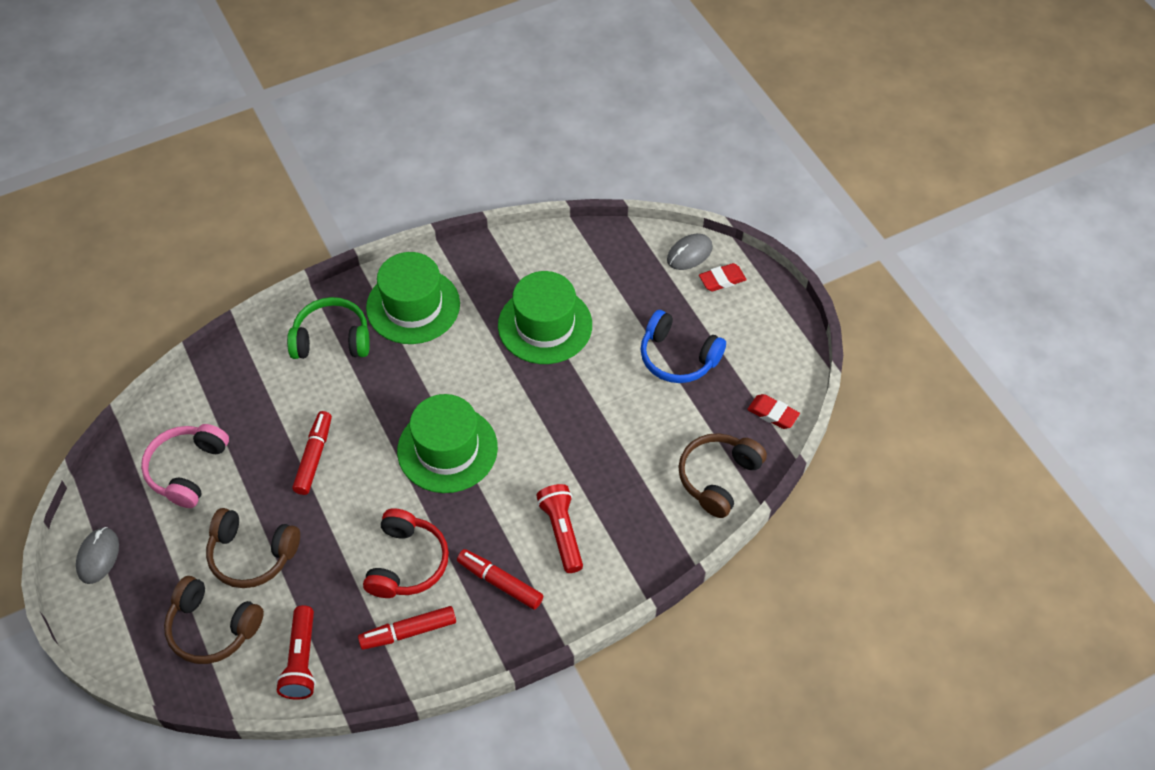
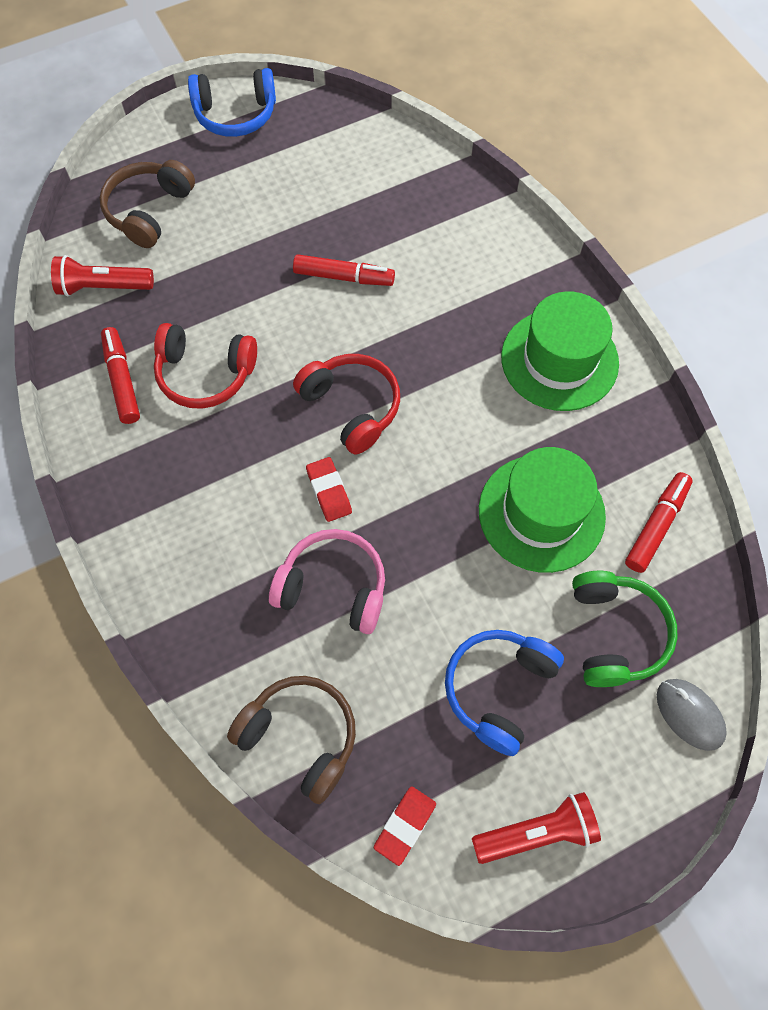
camera: 90 degrees right, 10 degrees up
grey mouse [76,527,119,584] -> blue headphones [188,68,276,137]
pink headphones [141,424,229,508] -> pink headphones moved to [269,529,385,634]
brown headphones [206,508,300,588] -> none
green headphones [287,297,370,359] -> green headphones moved to [572,571,678,687]
green hat [397,394,498,493] -> red headphones [293,354,400,455]
red marker [457,549,543,610] -> red marker moved to [625,472,693,573]
red flashlight [536,484,583,573] -> red flashlight moved to [472,792,601,864]
red eraser [699,263,747,292] -> red eraser moved to [306,457,352,522]

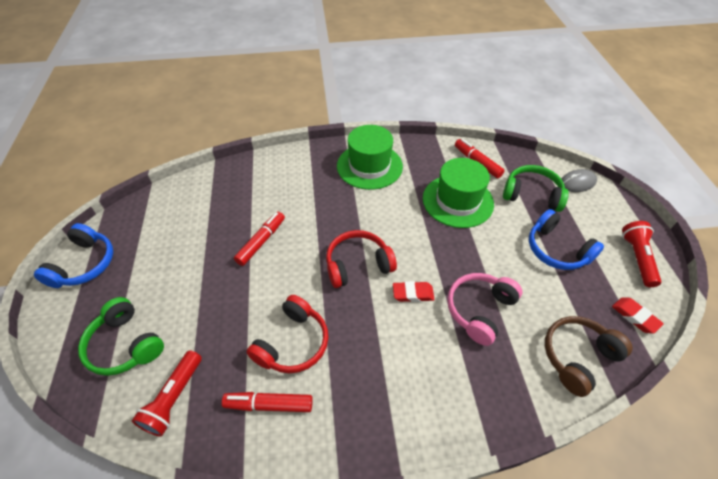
camera: 70 degrees left, 15 degrees down
brown headphones [99,160,195,248] -> green headphones [78,297,164,376]

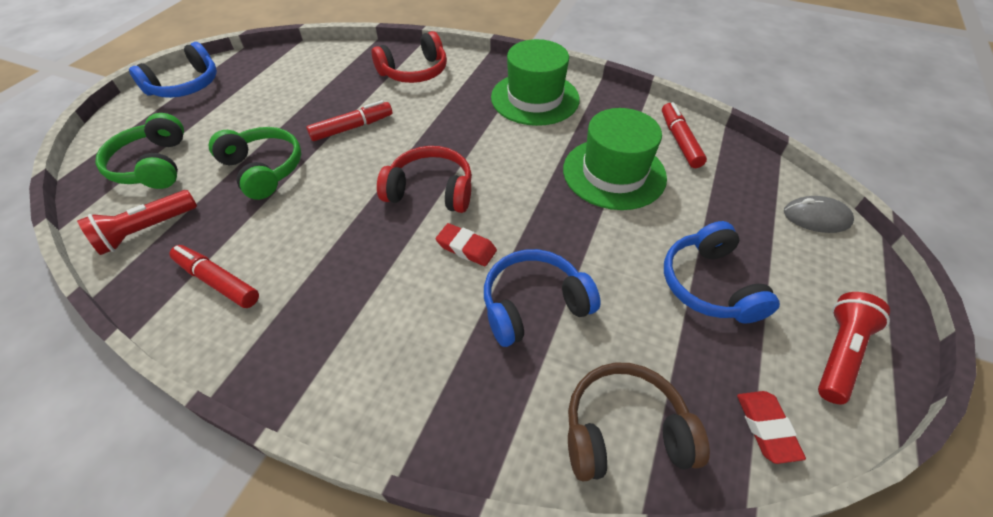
camera: 30 degrees right, 0 degrees up
red headphones [247,295,329,373] -> red headphones moved to [372,31,447,83]
pink headphones [447,273,522,346] -> blue headphones [484,249,601,347]
green headphones [503,165,569,212] -> green headphones moved to [209,127,301,200]

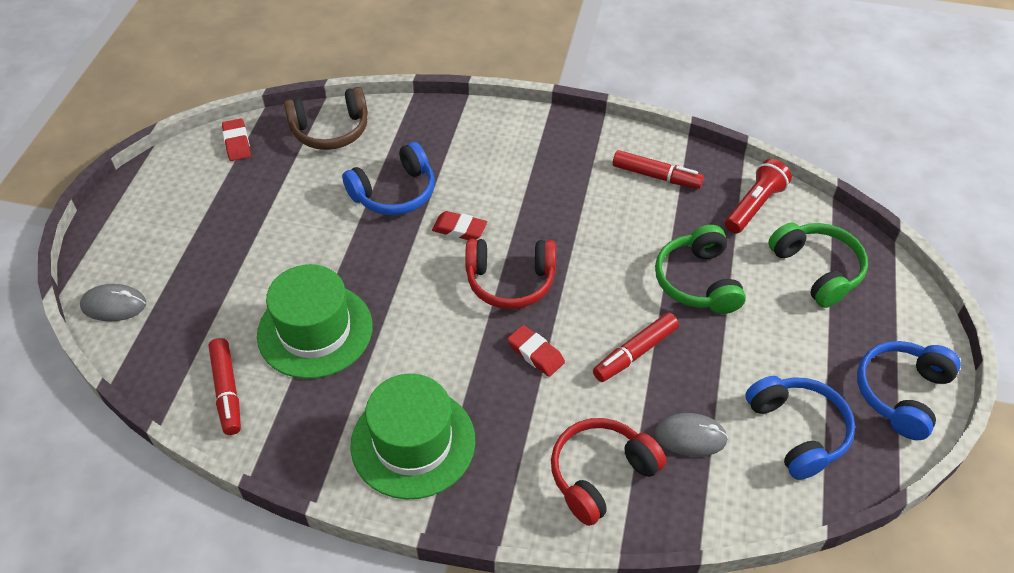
camera: 170 degrees right, 0 degrees up
green headphones [209,127,301,200] -> green headphones turned 45 degrees clockwise [655,225,746,314]
blue headphones [664,221,780,324] -> blue headphones moved to [745,376,855,480]
red flashlight [818,292,890,404] -> none
none -> red eraser [507,325,565,377]
none -> grey mouse [655,413,728,457]

